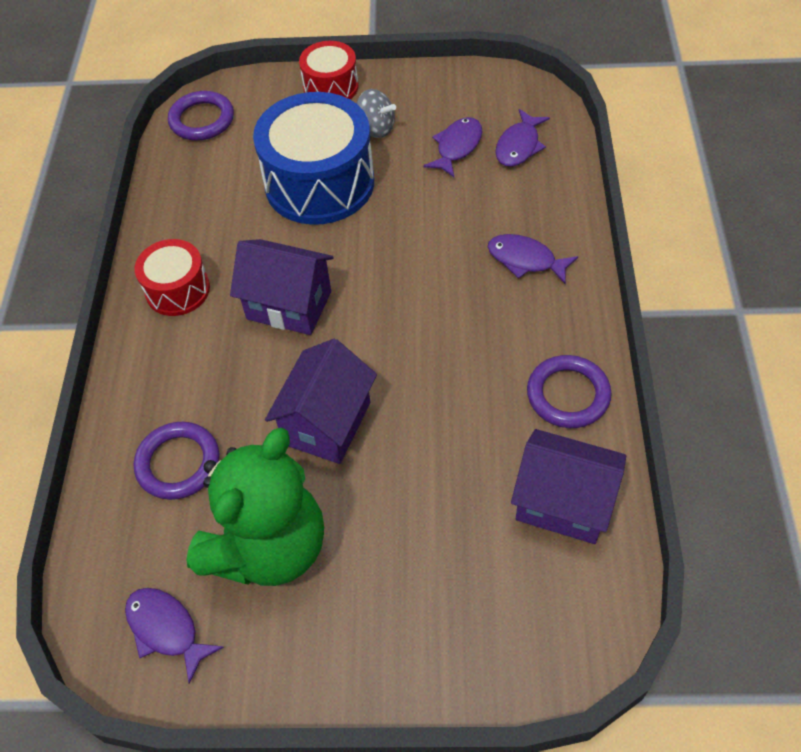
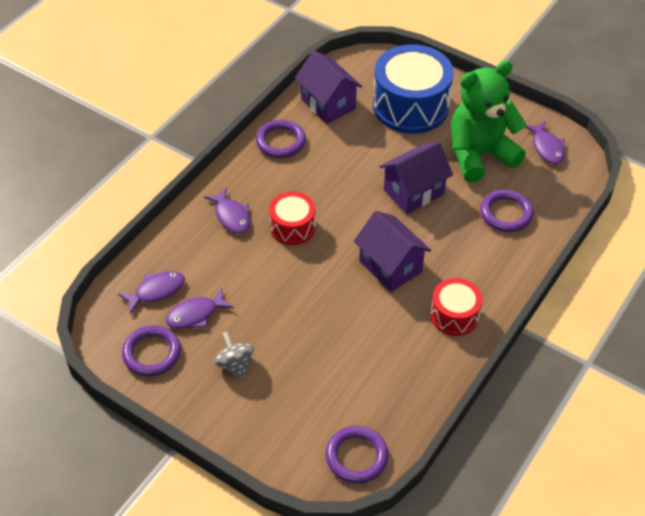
camera: 150 degrees left, 5 degrees down
blue drum [253,92,374,225] -> blue drum moved to [373,44,454,134]
red drum [299,41,359,99] -> red drum moved to [269,191,316,245]
none -> purple ring [122,325,181,376]

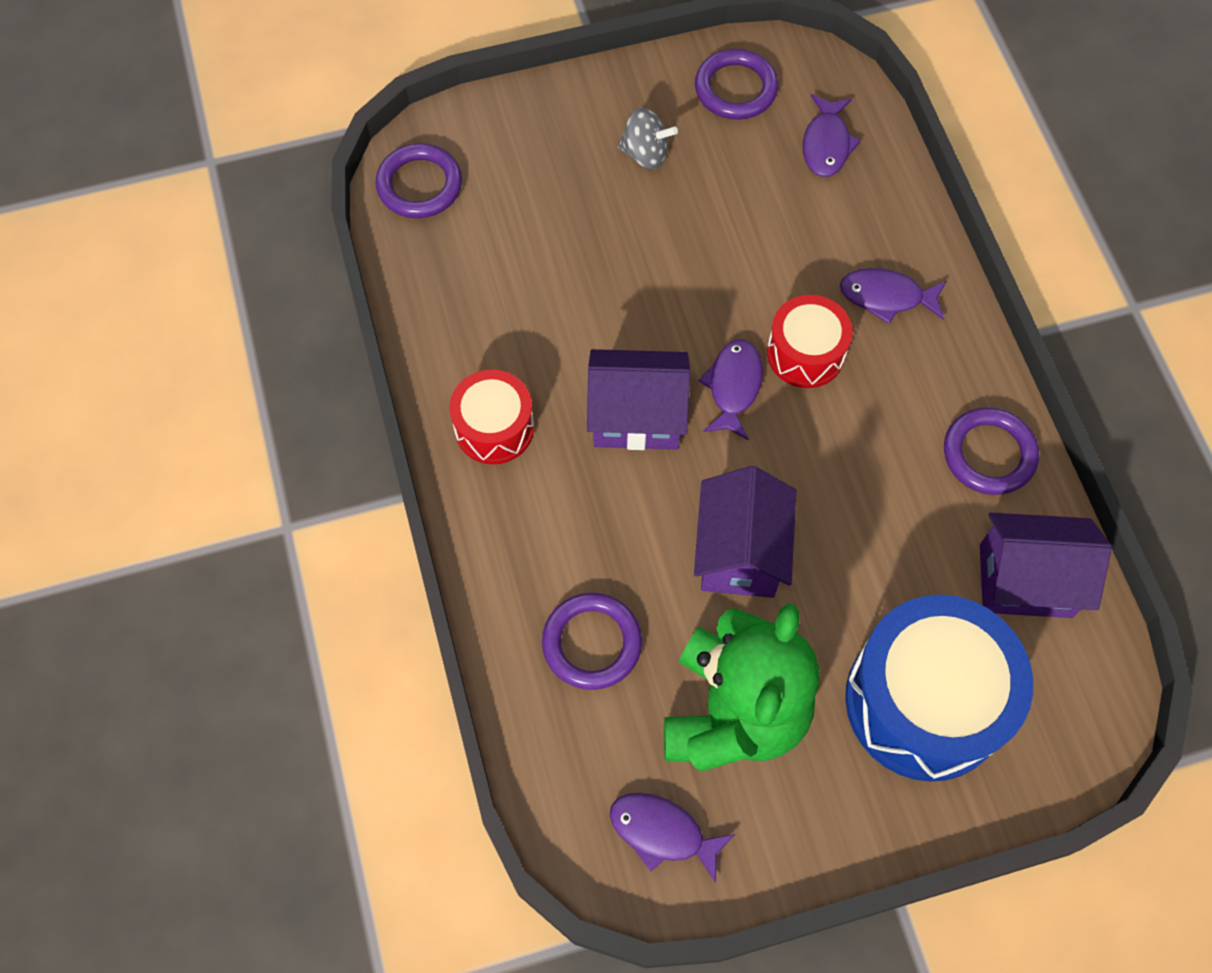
camera: 130 degrees right, 15 degrees up
purple fish [166,288,234,329] -> purple fish moved to [699,339,763,440]

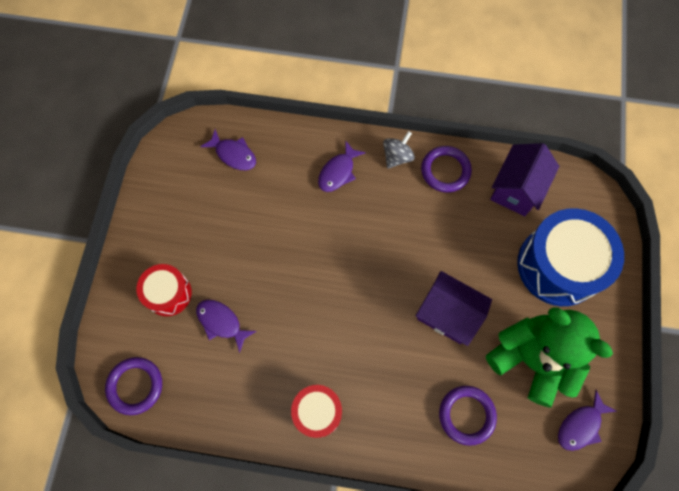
camera: 65 degrees left, 5 degrees up
purple house [587,349,690,450] -> none
grey spinning top [618,108,678,169] -> grey spinning top moved to [383,131,415,169]
purple ring [695,49,778,120] -> none
purple fish [699,339,763,440] -> purple fish moved to [196,300,256,353]
red drum [767,295,853,388] -> red drum moved to [137,264,192,316]

